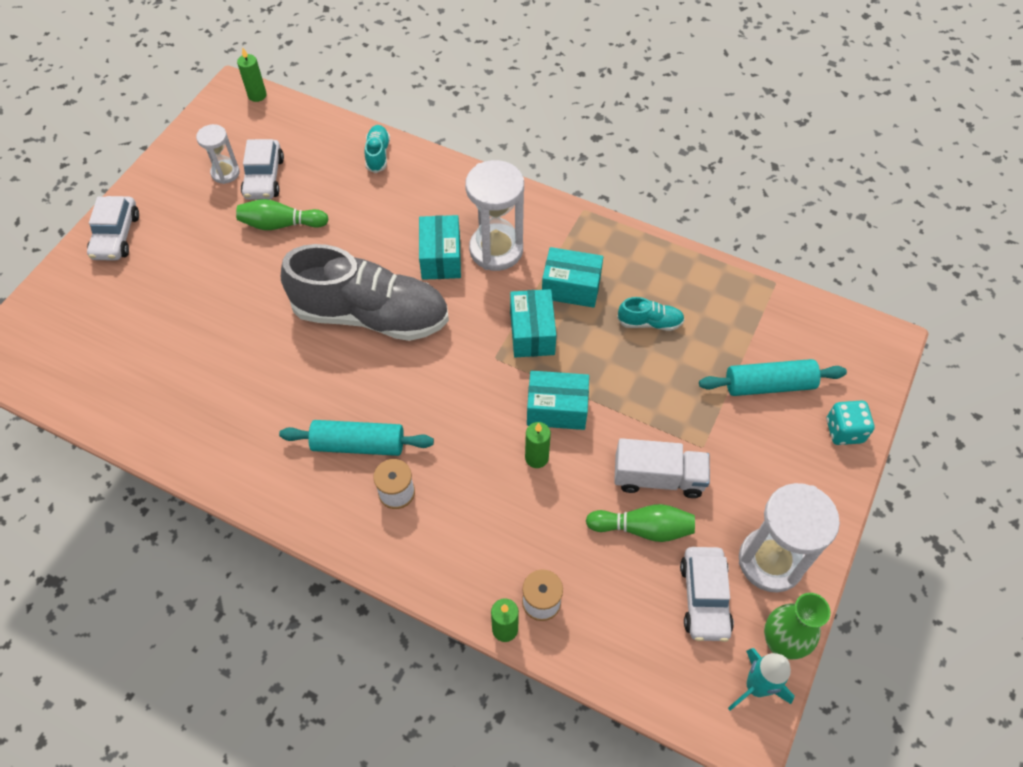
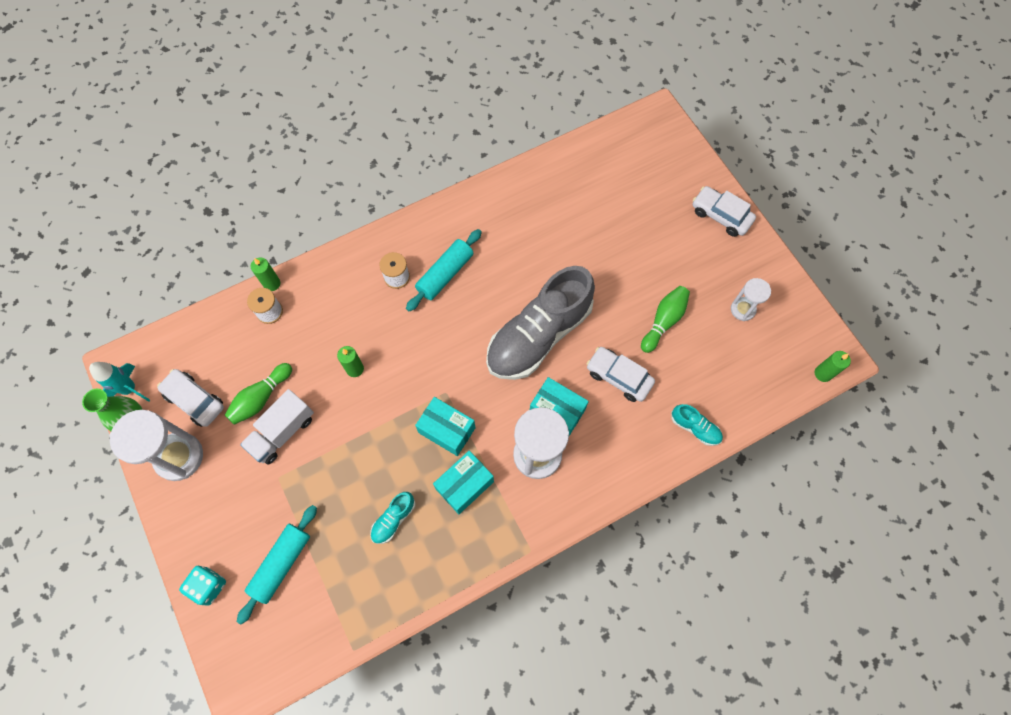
camera: 125 degrees right, 10 degrees up
white car [241,139,284,200] -> white car moved to [586,347,655,402]
turquoise box [527,371,589,430] -> none

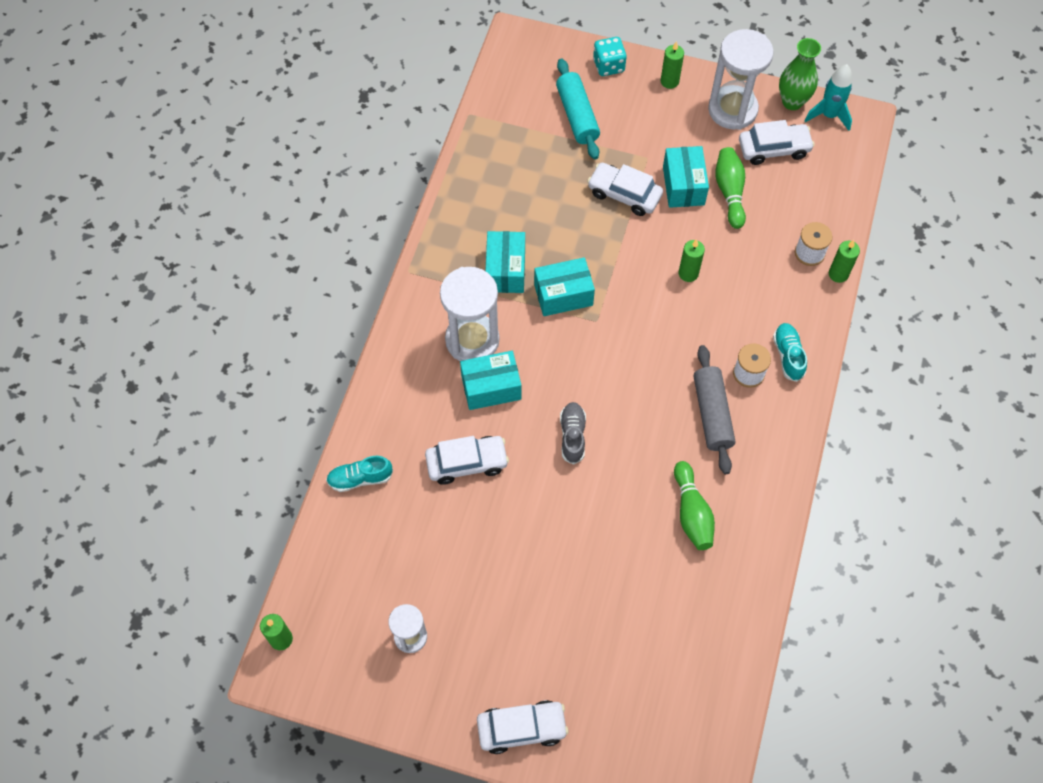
camera: 135 degrees right, 5 degrees down
white truck [240,389,314,464] -> turquoise box [663,146,709,208]
turquoise shoe [370,492,415,544] -> turquoise shoe moved to [773,323,807,382]
turquoise rolling pin [406,229,482,311] -> grey rolling pin [694,345,736,474]
grey shoe [486,266,595,380] -> grey shoe [560,402,586,465], size x0.40
green bowling pin [641,286,690,353] -> green bowling pin moved to [674,461,715,550]
none -> white car [587,163,663,216]
none -> green candle [661,41,684,89]

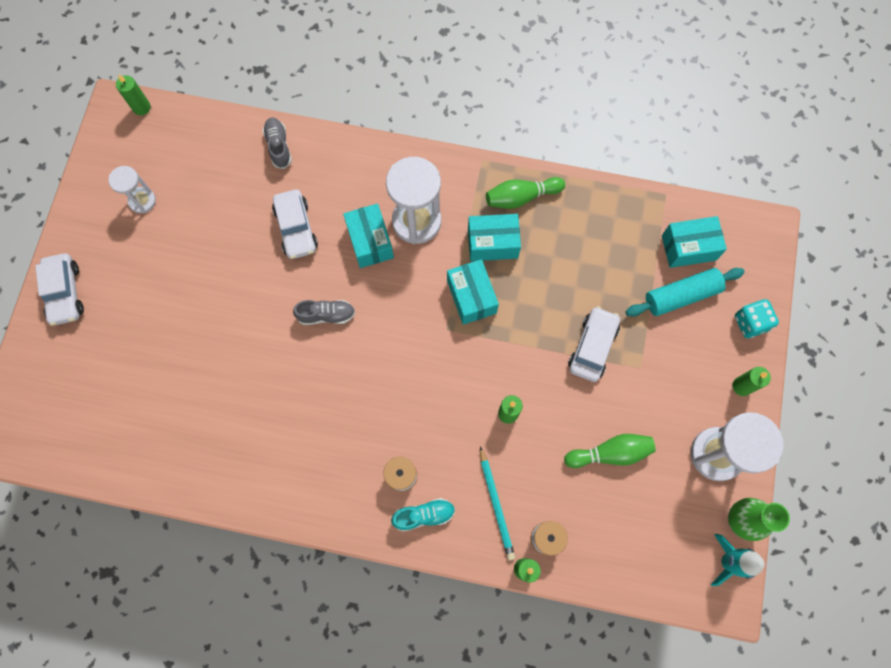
camera: 85 degrees right, 10 degrees up
turquoise shoe [326,456,393,492] -> grey shoe [262,118,292,169]
turquoise box [663,146,709,208] -> turquoise box moved to [662,216,727,268]
green bowling pin [674,461,715,550] -> green bowling pin moved to [486,177,565,209]
grey rolling pin [694,345,736,474] -> none
white car [739,120,815,165] -> none
none -> turquoise pencil [480,446,515,561]

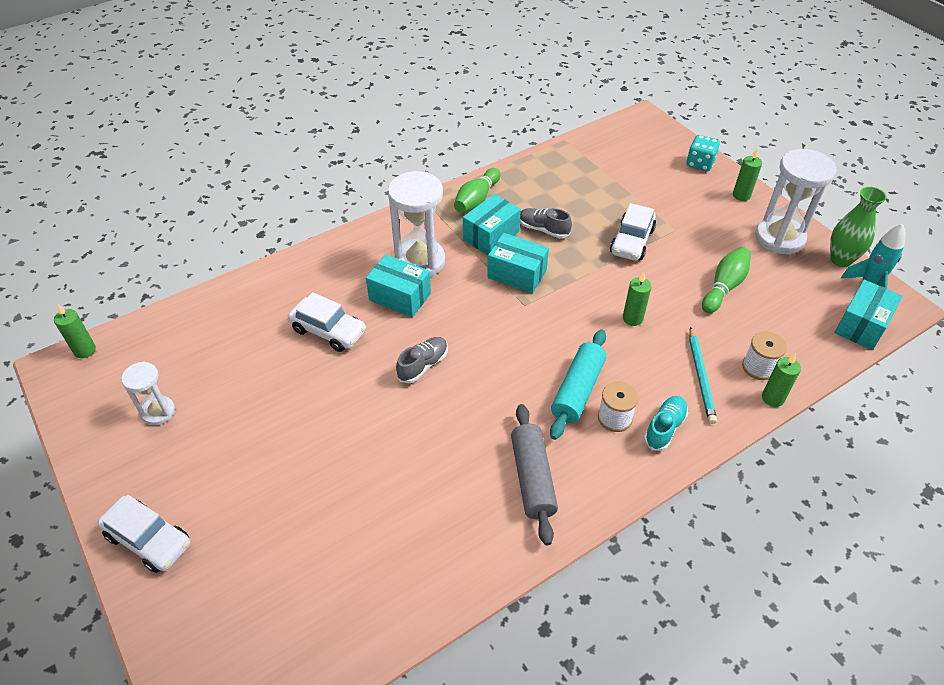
camera: 45 degrees left, 25 degrees down
grey shoe [262,118,292,169] -> grey shoe moved to [520,208,572,238]
turquoise pencil [480,446,515,561] -> turquoise pencil turned 60 degrees clockwise [689,327,717,424]
white car [568,306,620,382] -> white car turned 135 degrees counterclockwise [610,203,656,261]
turquoise rolling pin [625,268,745,317] -> turquoise rolling pin moved to [550,330,606,440]
turquoise box [662,216,727,268] -> turquoise box moved to [834,280,902,350]
none -> grey rolling pin [511,404,558,545]

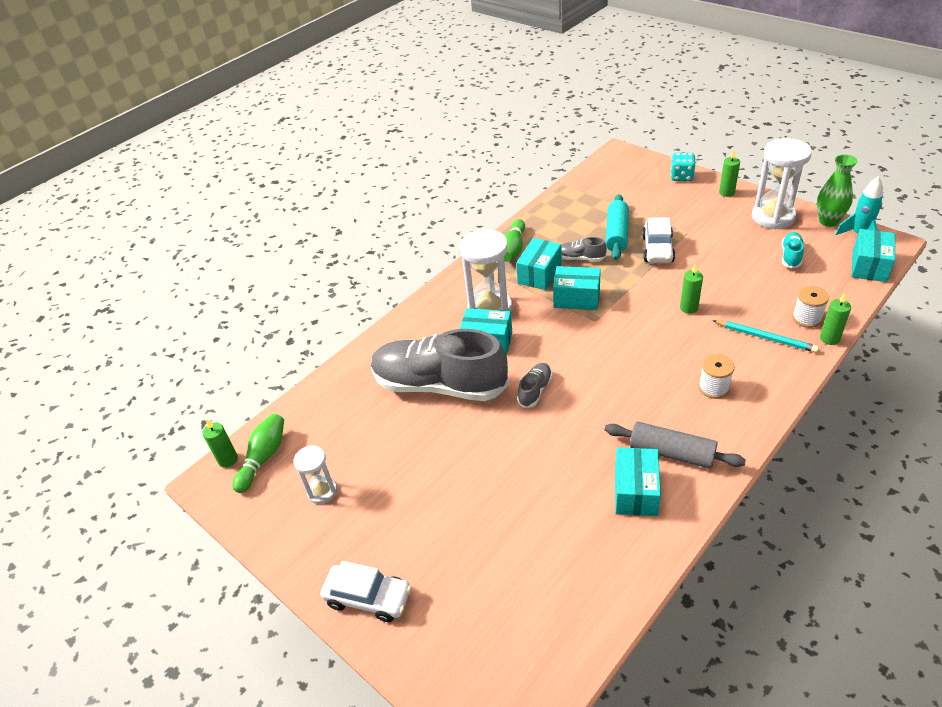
camera: 10 degrees left, 5 degrees down
white car [288,292,366,352] -> grey shoe [371,329,509,401]
grey rolling pin [511,404,558,545] -> grey rolling pin turned 45 degrees counterclockwise [605,422,746,468]
turquoise rolling pin [550,330,606,440] -> turquoise rolling pin moved to [606,194,629,260]
turquoise shoe [644,396,688,451] -> turquoise shoe moved to [782,232,804,269]
turquoise pencil [689,327,717,424] -> turquoise pencil turned 45 degrees counterclockwise [713,320,819,353]
green bowling pin [702,247,751,313] -> green bowling pin moved to [232,414,284,493]
none -> turquoise box [615,447,661,516]

